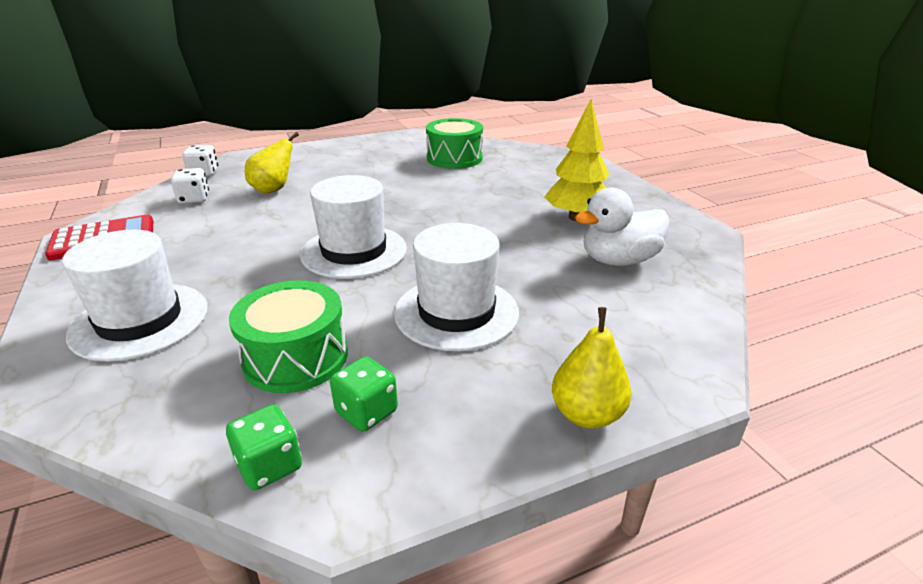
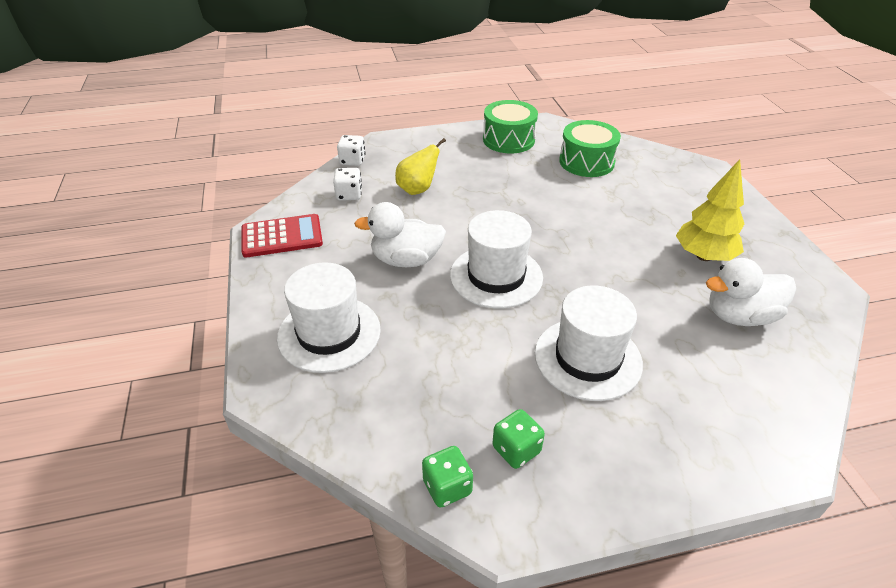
camera: 10 degrees right, 10 degrees up
green drum [229,280,348,393] -> green drum moved to [483,100,538,153]
yellow pear [552,307,631,428] -> none
none -> white duck [354,202,446,267]

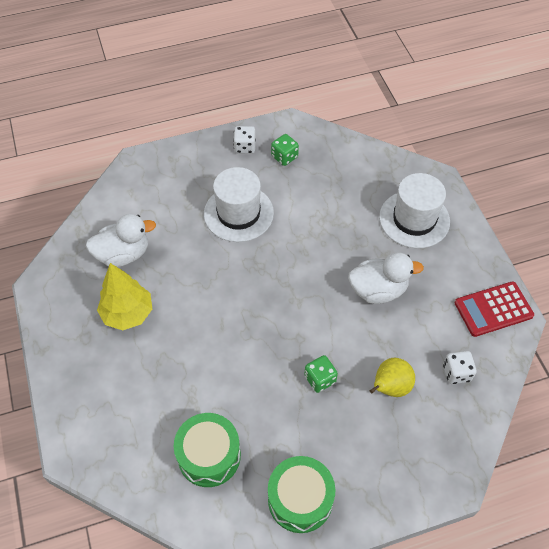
camera: 175 degrees right, 15 degrees up
white dice [337,135,366,166] -> white dice moved to [233,126,256,154]
green dice [422,446,473,508] -> green dice moved to [304,355,338,393]
white hat [450,210,543,308] -> none

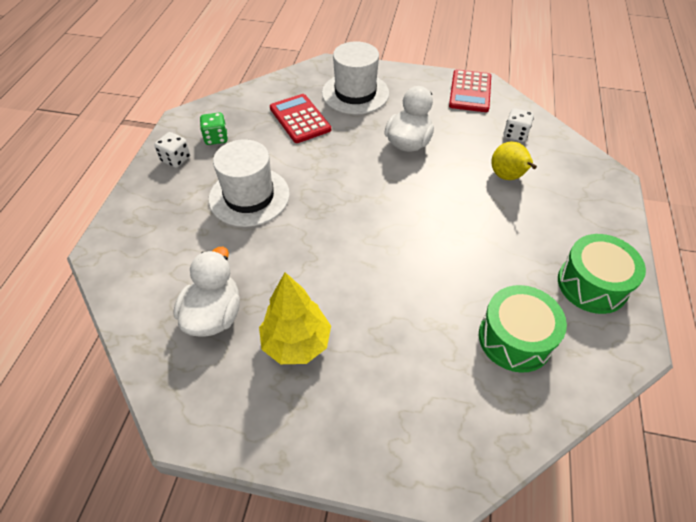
camera: 60 degrees left, 5 degrees down
green dice [304,355,338,393] -> none
none -> red calculator [270,94,331,143]

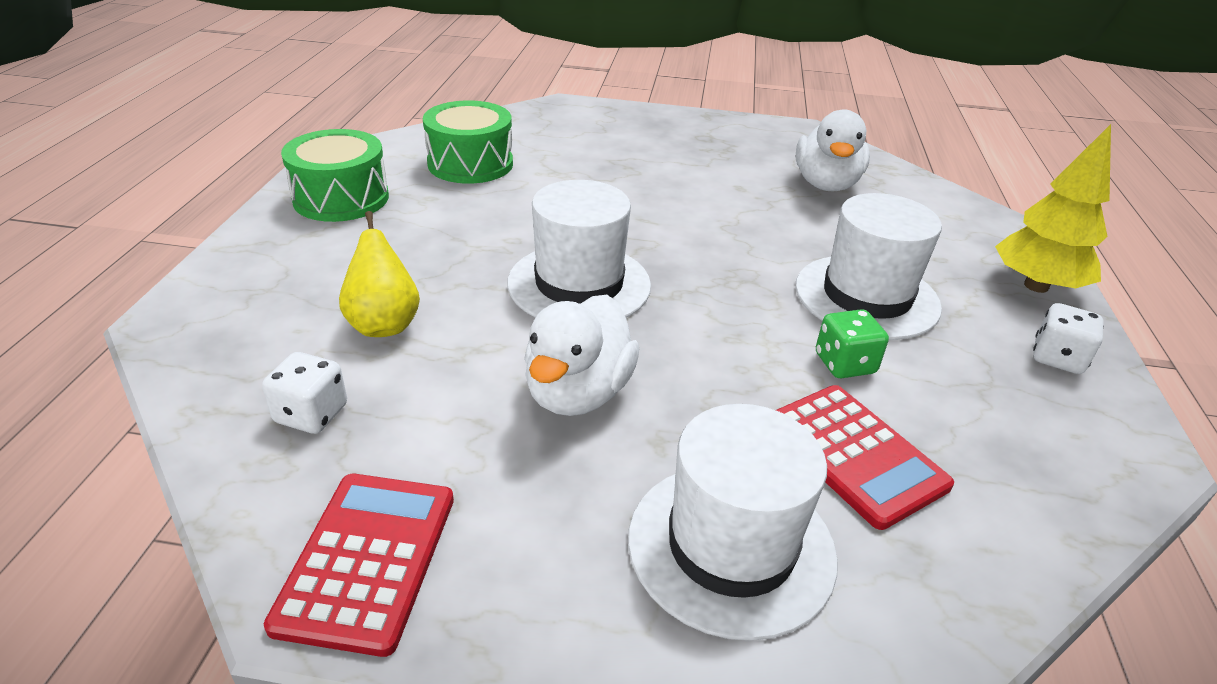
camera: 175 degrees right, 15 degrees down
green dice [200,113,228,145] -> green dice moved to [816,309,889,378]
yellow tree [259,272,331,364] -> yellow tree moved to [995,124,1111,293]
none -> white hat [507,180,651,318]

